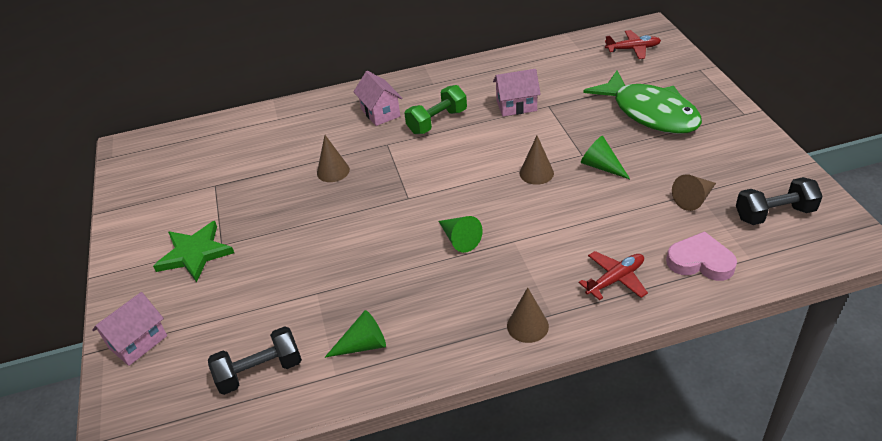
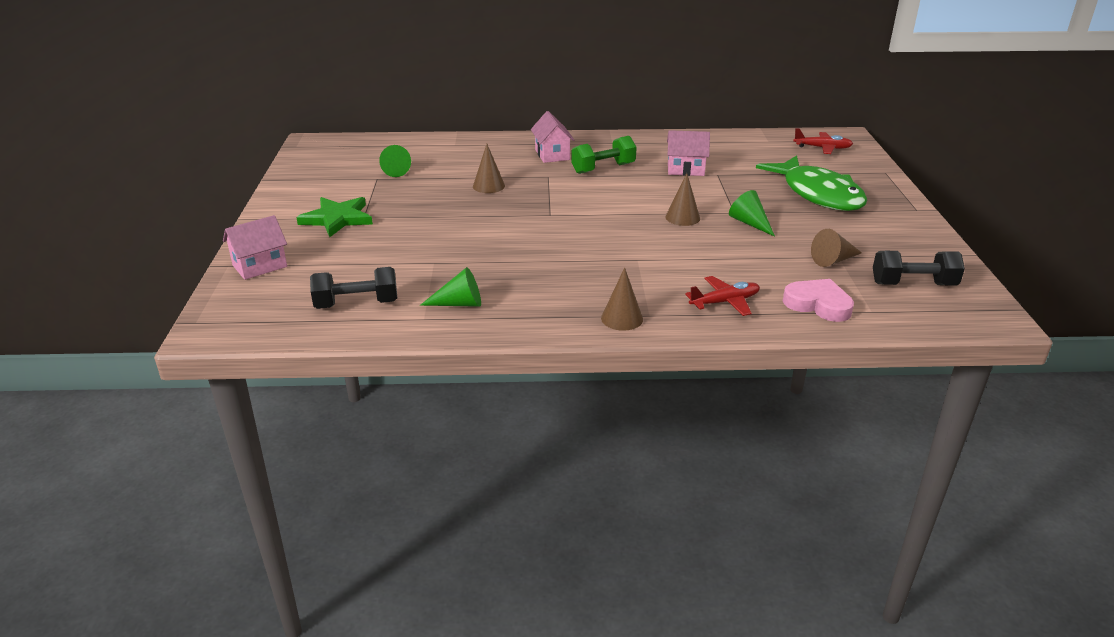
camera: 10 degrees right, 10 degrees down
green cone [439,216,483,253] -> green cone moved to [379,145,411,177]

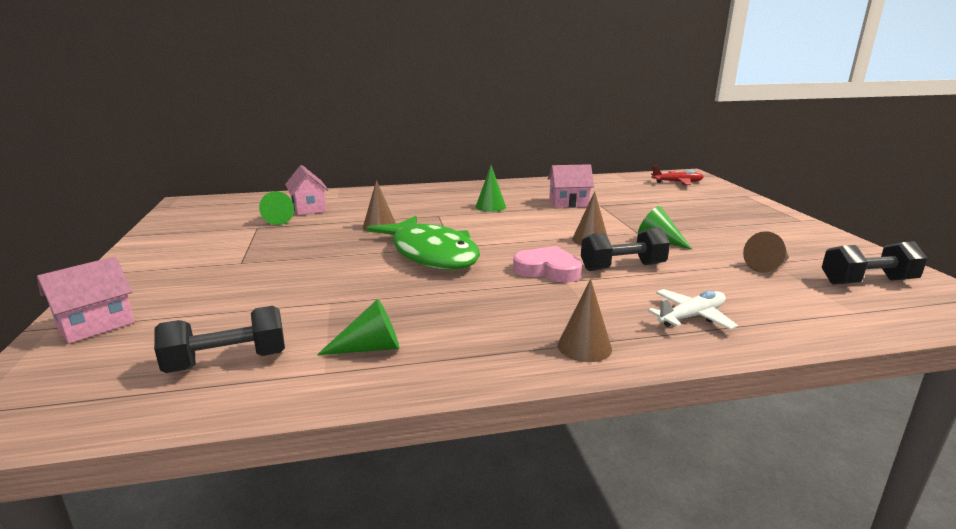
camera: 10 degrees left, 10 degrees down
green star [296,197,373,237] -> none
pink house [531,111,574,163] -> pink house moved to [285,165,329,215]
green dumbbell [571,136,637,174] -> green cone [476,165,506,212]
red plane [685,276,760,316] -> white plane [648,289,738,330]
green fish [756,156,867,211] -> green fish moved to [366,216,480,270]
pink heart [783,279,854,322] -> pink heart moved to [513,246,582,283]
none -> black dumbbell [581,228,670,271]

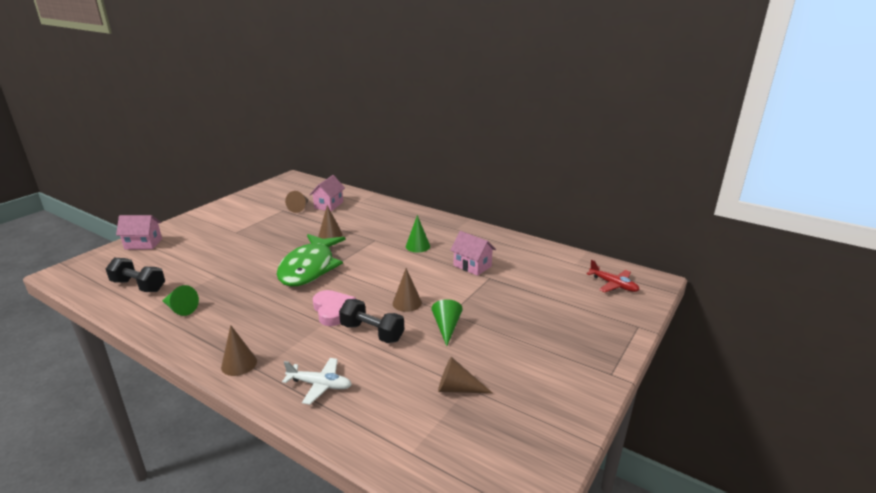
camera: 45 degrees right, 5 degrees up
green cone [259,191,294,225] -> brown cone [285,191,309,213]
black dumbbell [822,241,928,285] -> none

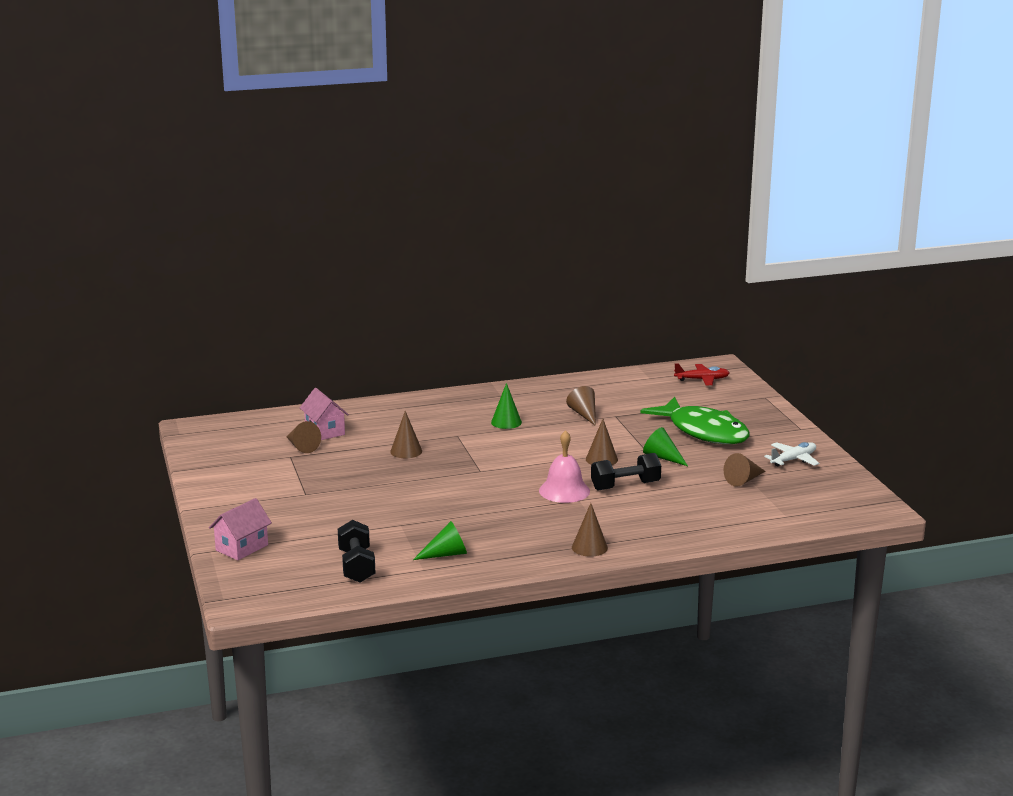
camera: 50 degrees left, 5 degrees down
black dumbbell [106,258,165,292] -> black dumbbell turned 75 degrees counterclockwise [338,520,375,583]
green fish [277,234,345,286] -> green fish moved to [640,397,750,444]
white plane [282,358,352,405] -> white plane moved to [764,442,819,467]
pink heart [313,290,356,326] -> pink bell [539,430,590,503]
pink house [450,231,496,276] -> brown cone [566,386,596,426]

